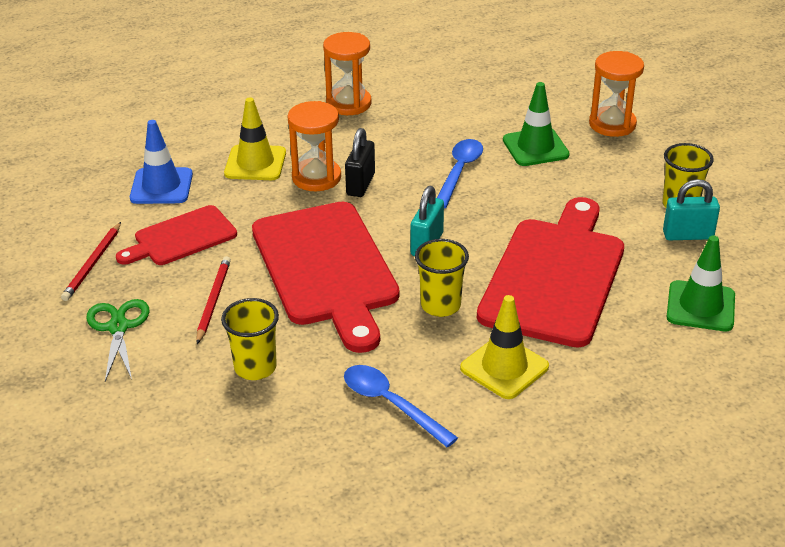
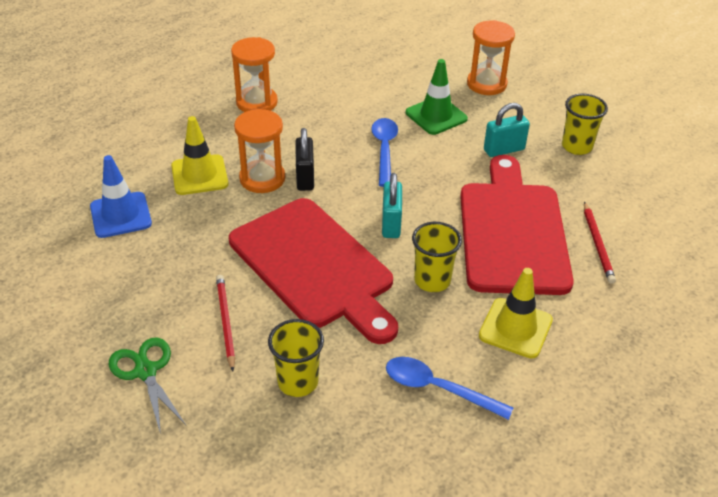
camera: 20 degrees left, 5 degrees up
red pencil [61,222,121,301] -> red pencil moved to [584,202,616,284]
red cutting board [116,205,237,265] -> none
turquoise padlock [663,179,720,240] -> turquoise padlock moved to [484,103,530,157]
green traffic cone [667,236,735,331] -> none

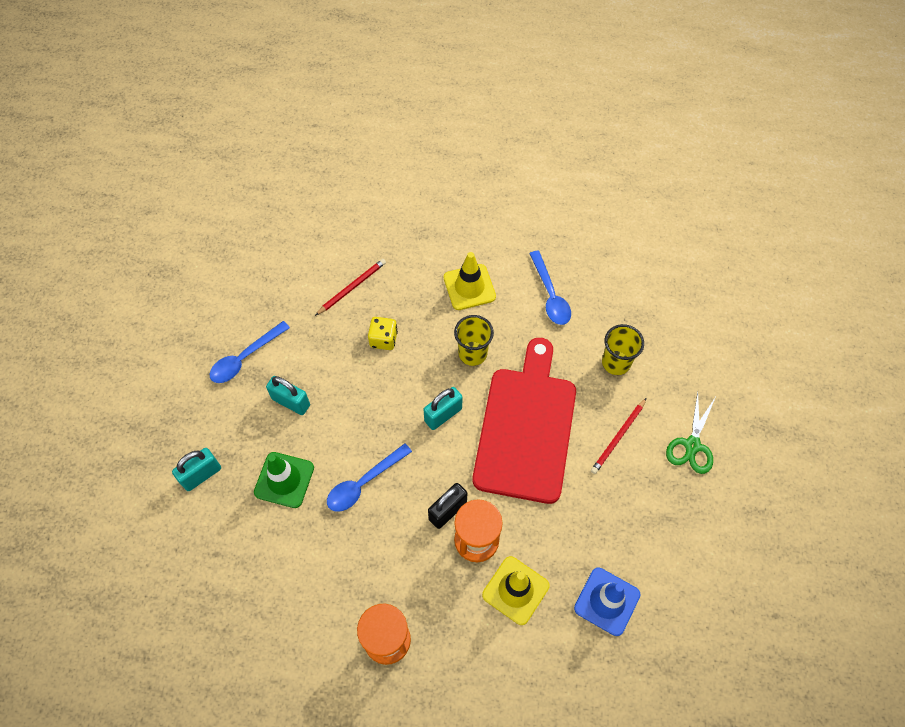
camera: 130 degrees left, 20 degrees up
red cutting board [460,155,574,295] -> yellow dice [368,317,398,350]
orange hourglass [467,20,515,95] -> turquoise padlock [172,448,221,491]
yellow cup [562,94,608,155] -> blue spoon [210,321,290,383]

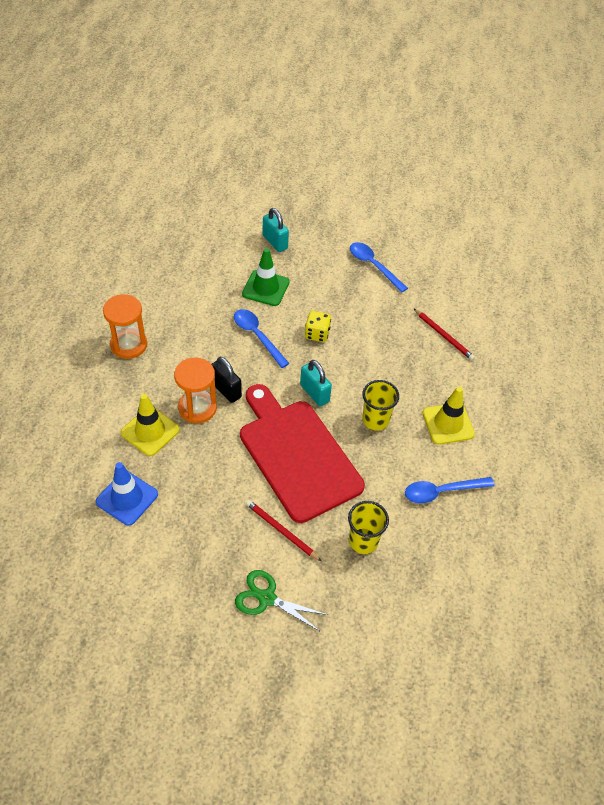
camera: 90 degrees right, 10 degrees down
turquoise padlock [266,376,310,415] -> none
yellow dice [368,317,398,350] -> yellow dice moved to [305,311,331,342]
red cutting board [473,338,576,504] -> red cutting board turned 135 degrees counterclockwise [240,384,365,523]

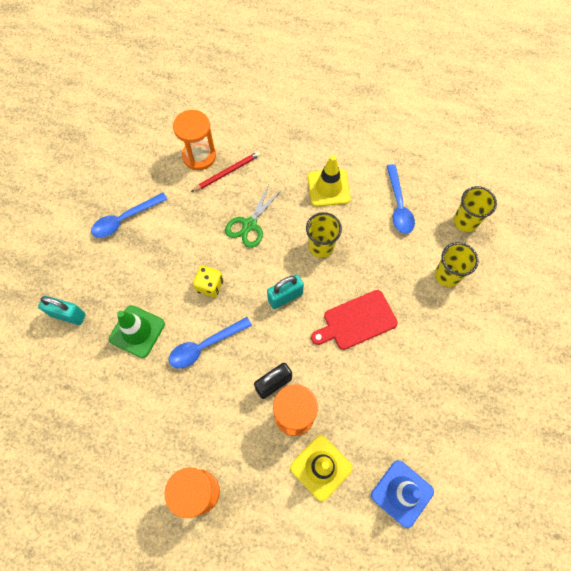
camera: 80 degrees left, 15 degrees up
green scissors [235,570,328,632] -> green scissors moved to [225,184,282,248]
red cutting board [240,384,365,523] -> red cutting board [311,290,398,350], size x0.55
red pencil [246,500,321,561] -> none
turquoise padlock [263,208,289,252] -> turquoise padlock turned 45 degrees clockwise [38,296,86,325]
none -> orange hourglass [173,110,216,170]
none -> yellow cup [454,186,497,232]

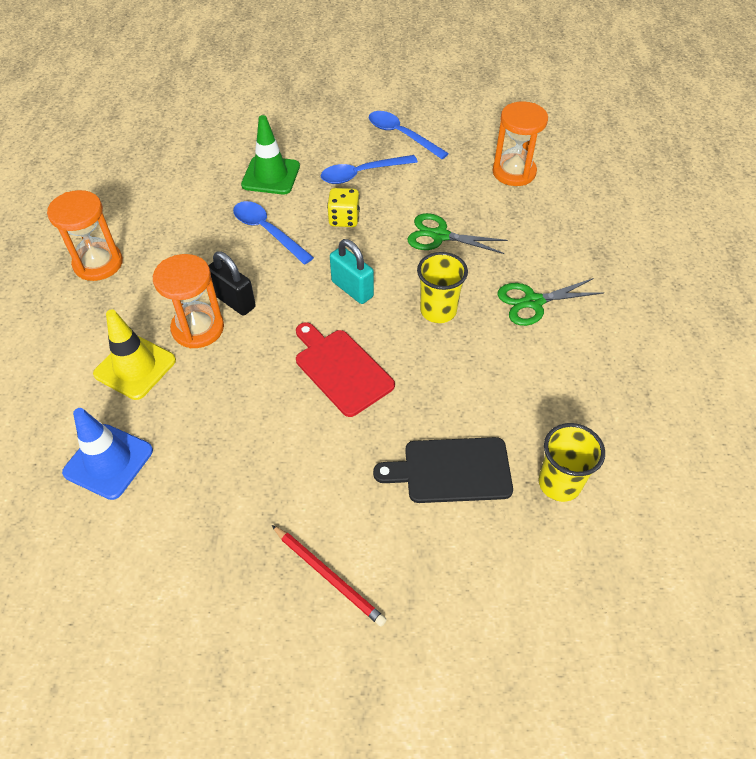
camera: 75 degrees right, 15 degrees down
turquoise padlock [38,296,86,325] -> none
red pencil [191,151,260,192] -> red pencil moved to [272,525,387,626]
yellow traffic cone [308,155,351,207] -> green scissors [497,278,604,326]
blue spoon [387,164,415,234] -> blue spoon moved to [320,155,418,184]
yellow cup [435,242,479,287] -> black cutting board [373,437,513,503]

